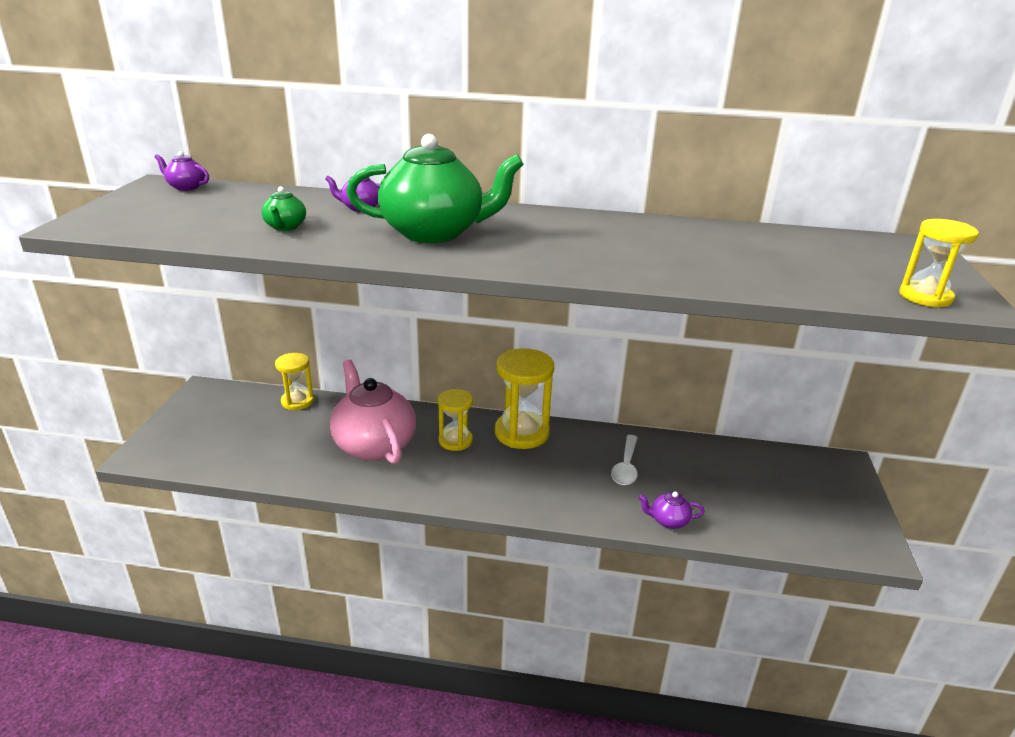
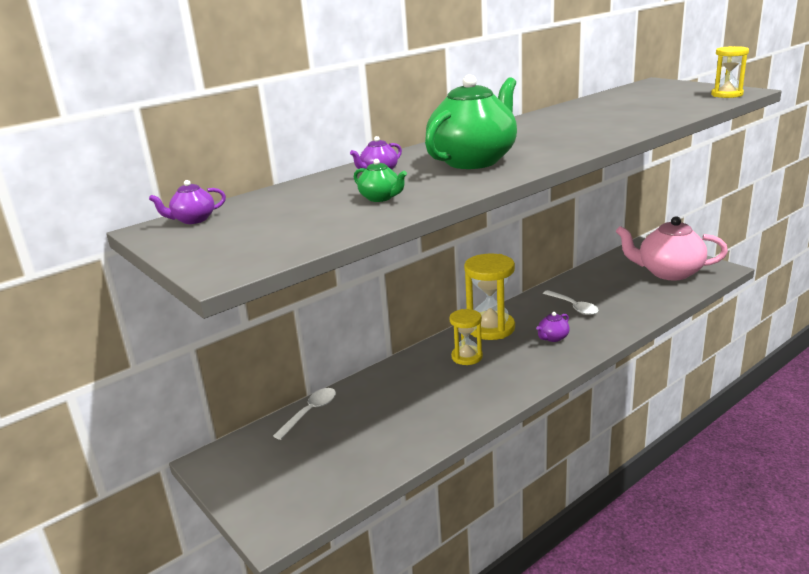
camera: 45 degrees left, 5 degrees down
yellow hourglass [275,353,314,410] -> white spoon [273,388,336,440]
pink teapot [330,359,416,464] -> pink teapot moved to [616,216,728,280]
purple teapot [638,492,705,529] -> purple teapot moved to [536,312,570,342]

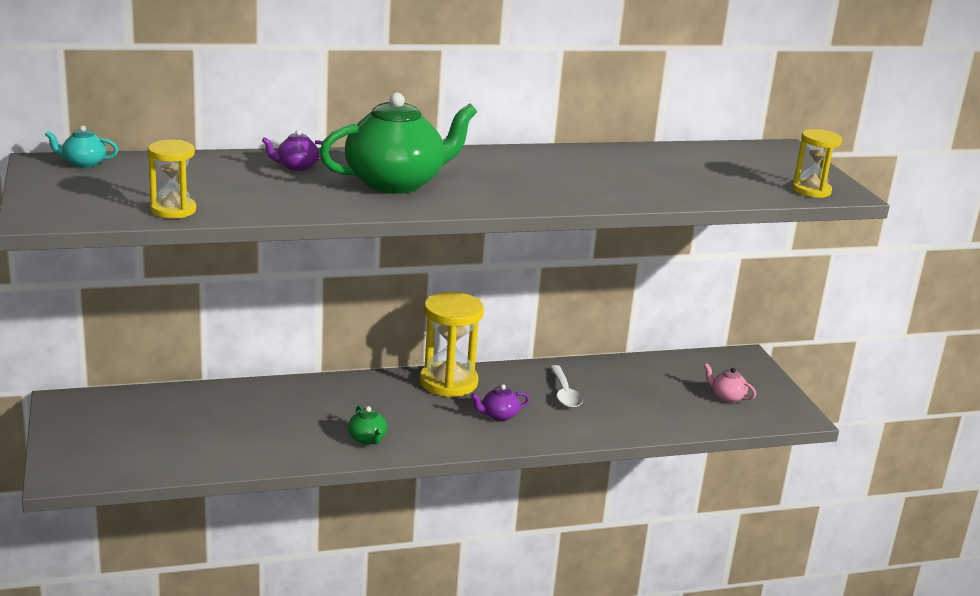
camera: 20 degrees right, 0 degrees up
purple teapot [149,180,226,224] -> turquoise teapot [45,126,118,168]
white spoon [273,388,336,440] -> none
green teapot [354,159,407,202] -> green teapot moved to [348,406,387,445]
yellow hourglass [449,309,483,365] -> yellow hourglass moved to [148,140,196,218]
pink teapot [616,216,728,280] -> pink teapot [704,364,756,403], size x0.42

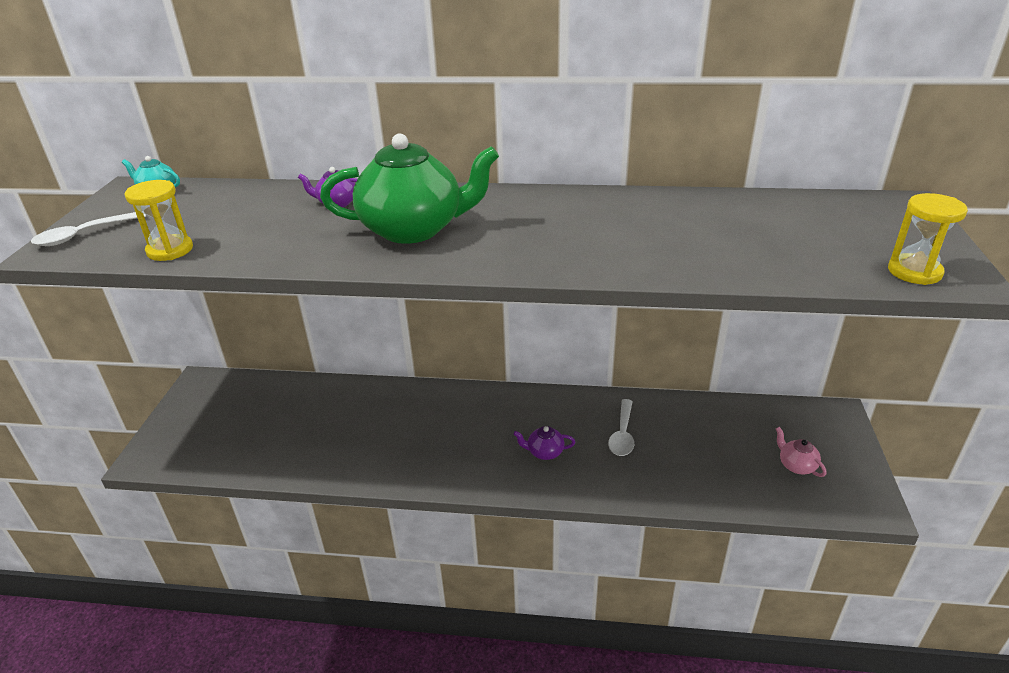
camera: 25 degrees right, 10 degrees up
green teapot [348,406,387,445] -> none
yellow hourglass [420,292,484,397] -> none
none -> white spoon [31,212,146,246]

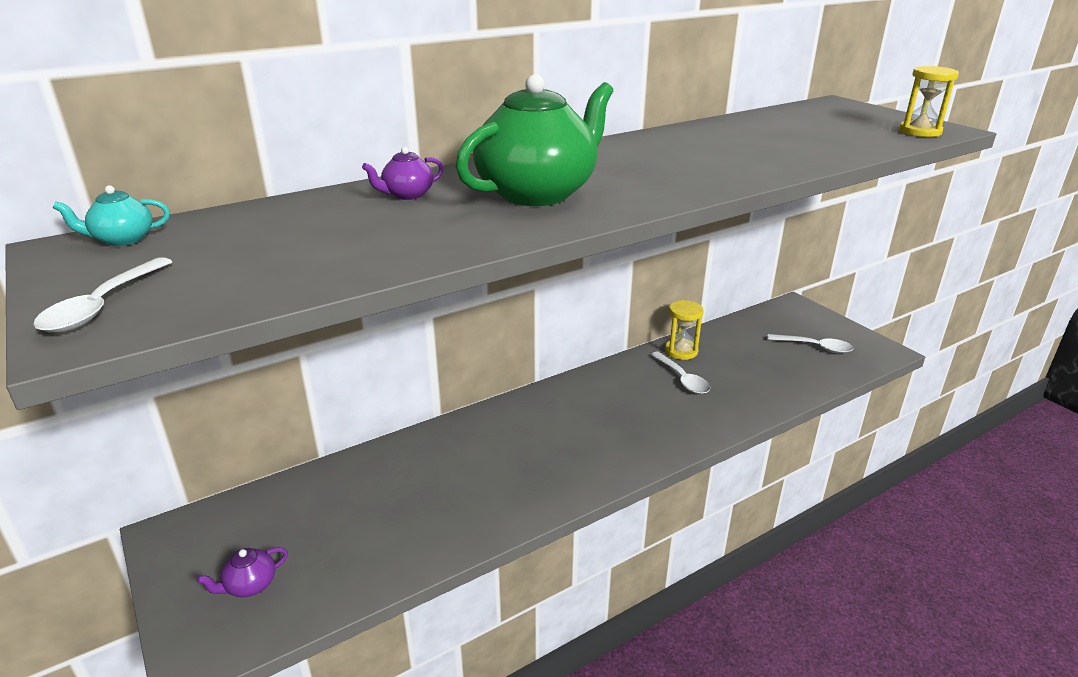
camera: 40 degrees left, 5 degrees down
yellow hourglass [125,180,193,261] -> yellow hourglass moved to [665,300,704,360]
purple teapot [513,426,575,460] -> purple teapot moved to [197,547,288,597]
pink teapot [776,427,826,477] -> white spoon [767,334,854,353]

